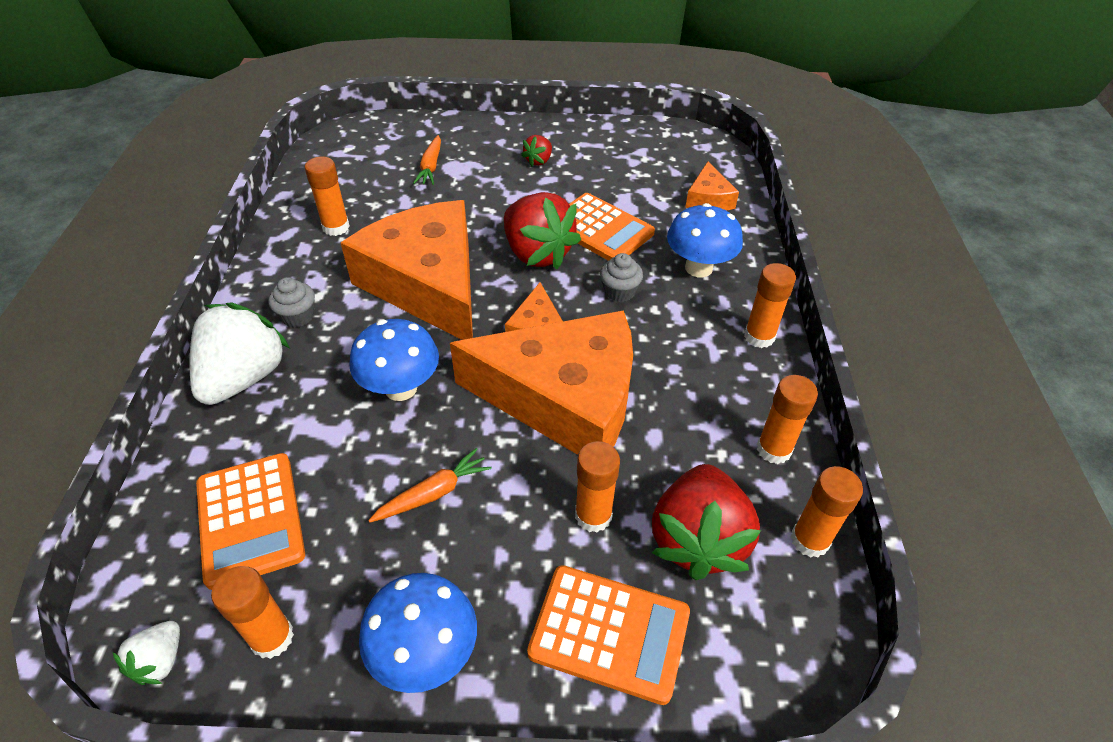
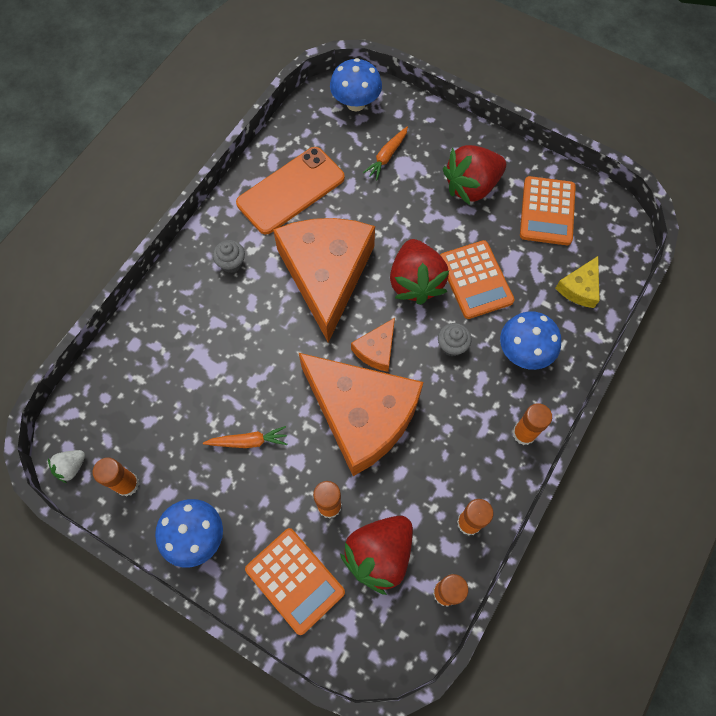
camera: 30 degrees right, 20 degrees up
white strawberry [190,302,290,405] -> none
orange calculator [196,453,305,590] -> orange calculator moved to [520,176,576,245]
orange glue stick [305,157,350,236] -> orange phone [236,147,345,234]
blue mushroom [349,319,439,401] -> blue mushroom moved to [330,58,382,111]
red strawberry [521,135,552,167] -> red strawberry [443,145,506,205], size x2.13
orange cheese [685,161,739,211] -> yellow cheese [555,256,600,308]

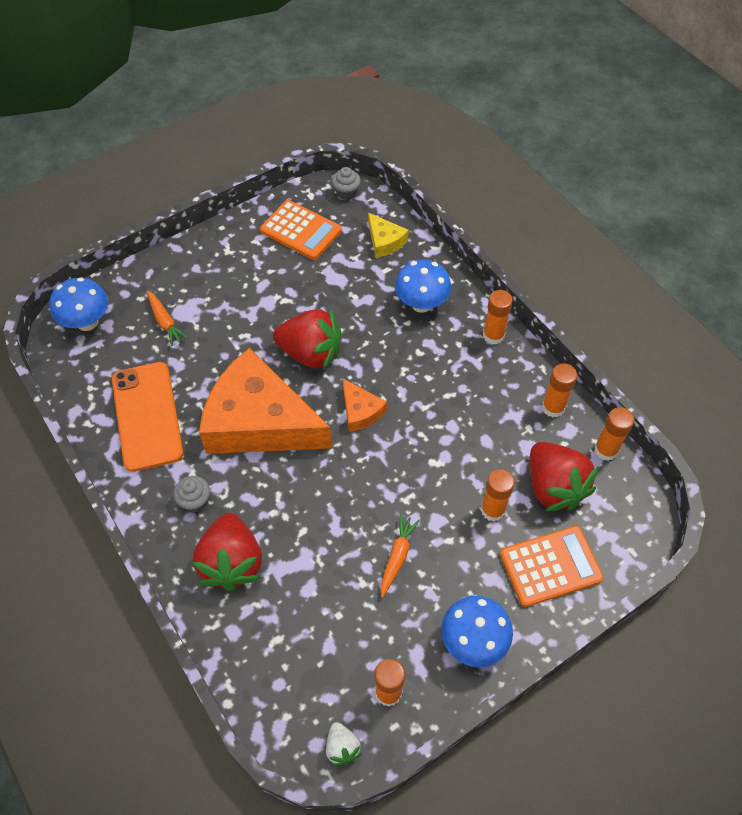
camera: 65 degrees left, 10 degrees down
orange cheese [299,353,424,476] -> none
grey cupcake [438,323,472,356] -> grey cupcake moved to [332,167,361,200]
orange calculator [440,240,515,319] -> none
red strawberry [443,145,506,205] -> red strawberry moved to [192,513,262,592]

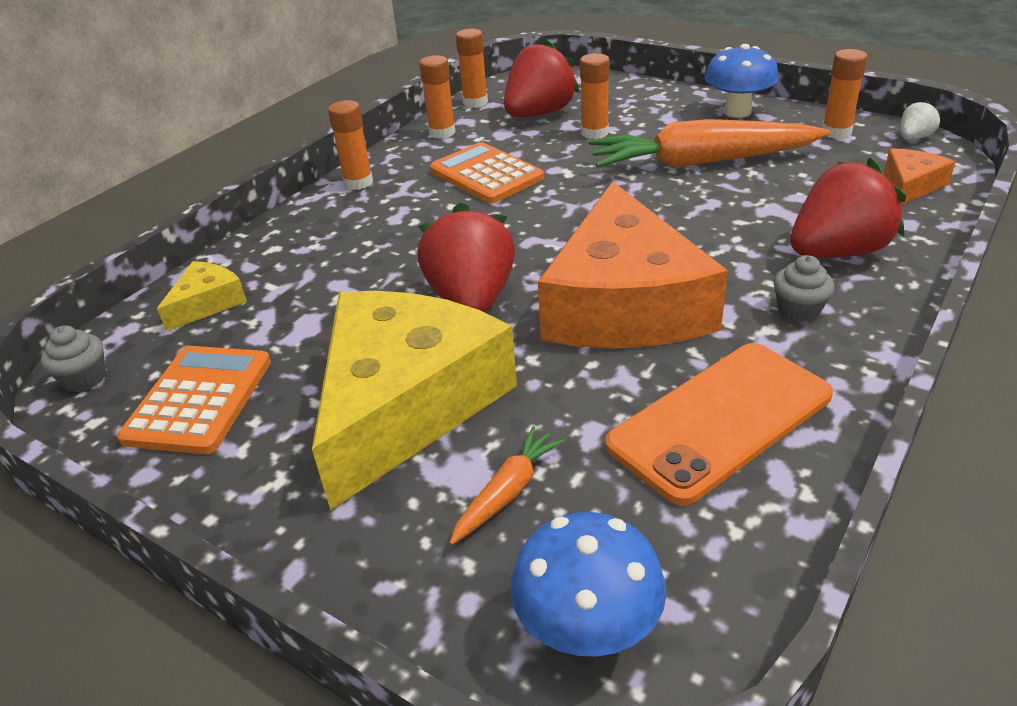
camera: 110 degrees left, 20 degrees down
orange cheese [343,379,387,432] -> orange cheese moved to [884,148,955,205]
orange carrot [381,514,420,598] -> orange carrot [589,119,830,168], size x2.25
blue mushroom [395,260,451,313] -> none
orange calculator [500,526,604,607] -> orange calculator moved to [430,142,544,203]
none -> yellow cheese [312,291,517,510]

